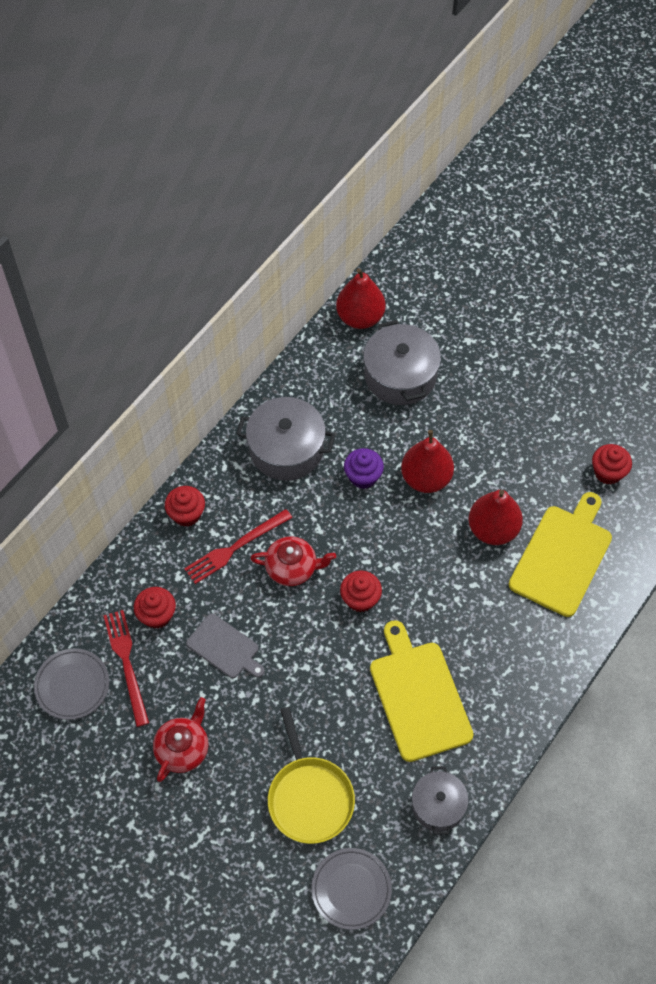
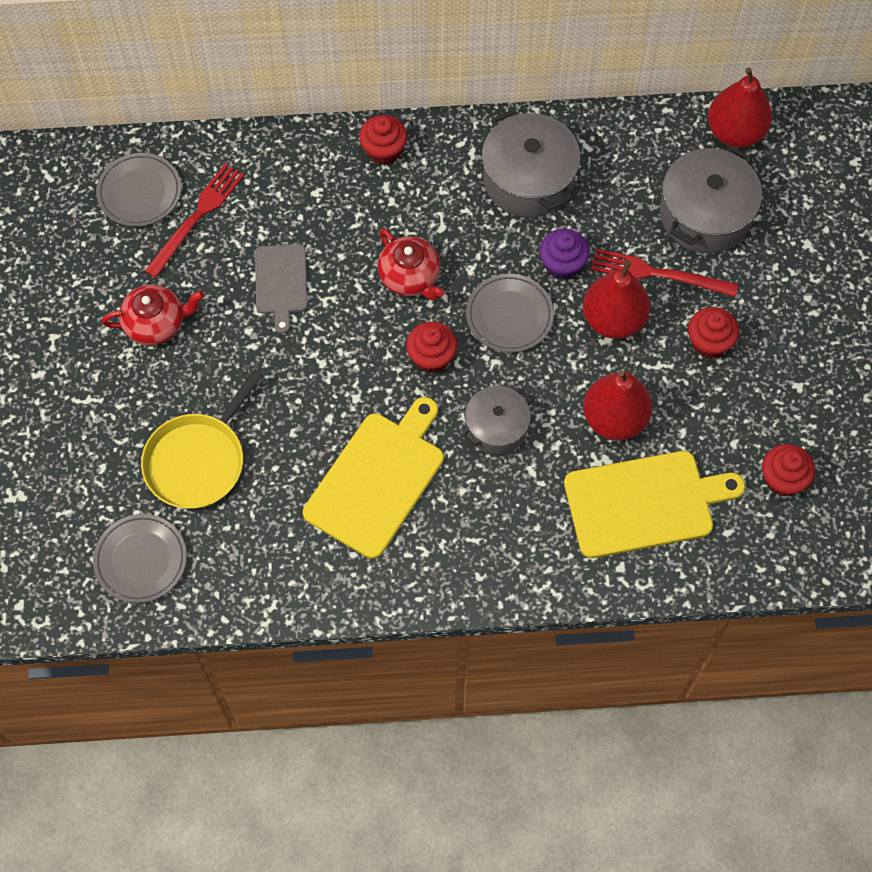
camera: 50 degrees right, 5 degrees up
red cupcake [134,587,176,629] -> red cupcake moved to [688,307,739,358]
red fork [184,509,292,584] -> red fork moved to [591,248,738,297]
grey pot [412,766,469,835] -> grey pot moved to [462,386,533,455]
none -> grey plate [466,274,554,353]

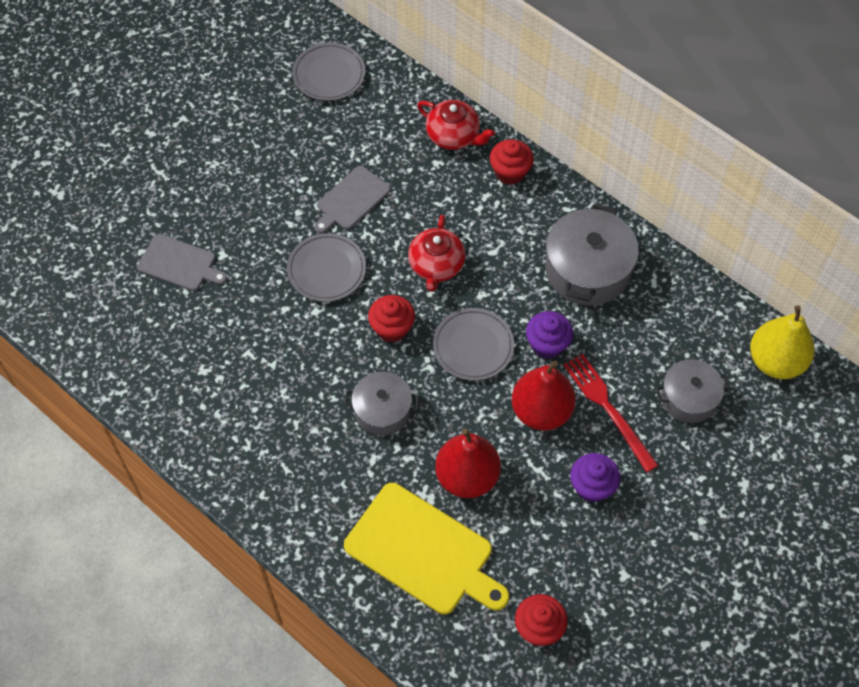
camera: 45 degrees right, 5 degrees down
grey plate [93,514,187,603] -> grey plate moved to [287,233,366,302]
red teapot [102,284,204,345] -> red teapot moved to [417,100,495,150]
yellow pan [141,369,264,509] -> grey cutting board [137,234,227,291]
red fork [145,164,244,278] -> none
yellow cutting board [303,397,444,559] -> none
grey pot [660,146,762,253] -> grey pot [656,359,731,423], size x0.63
red cupcake [688,307,739,358] -> purple cupcake [570,453,620,503]
red pear [708,67,772,148] -> yellow pear [750,305,815,379]

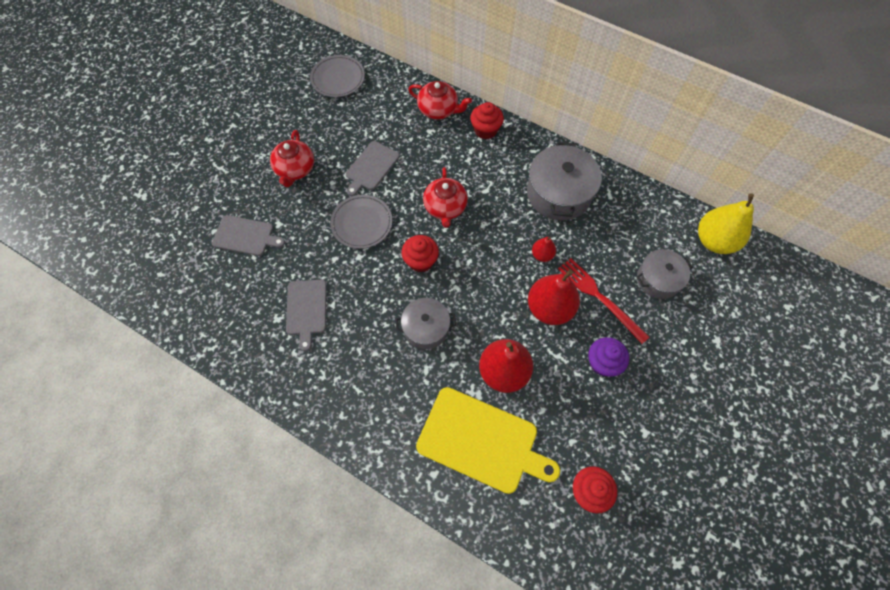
camera: 10 degrees left, 5 degrees up
grey plate [433,308,515,381] -> none
purple cupcake [526,311,573,359] -> red pear [532,237,556,262]
none -> red teapot [270,130,314,187]
none -> grey cutting board [286,280,327,351]

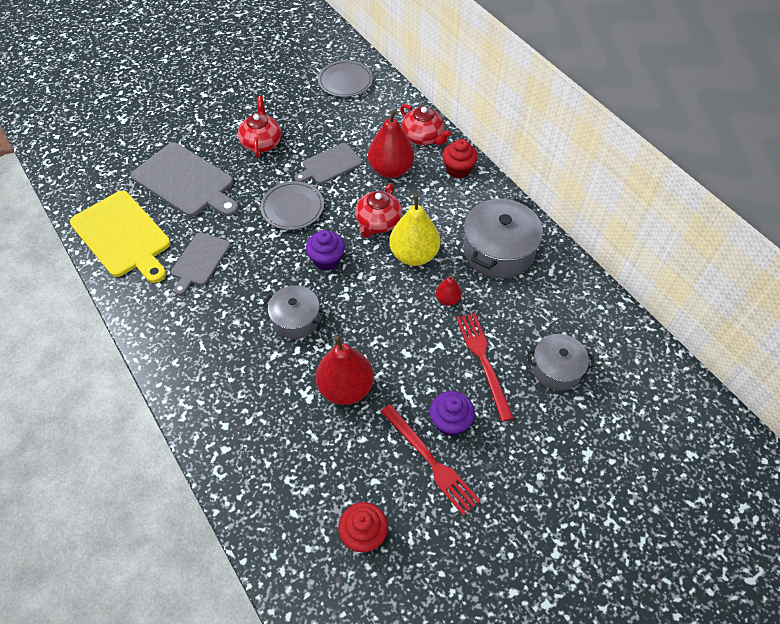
camera: 25 degrees right, 10 degrees down
grey cutting board [212,215,285,256] -> grey cutting board [131,143,239,217], size x1.71
red teapot [270,130,314,187] -> red teapot turned 150 degrees clockwise [238,96,281,158]
red cupcake [401,235,439,273] -> purple cupcake [306,230,345,271]
yellow cutting board [416,387,560,494] -> yellow cutting board moved to [70,191,171,283]
red pear [528,270,580,325] -> red pear moved to [368,109,414,178]
yellow pear [698,193,754,254] -> yellow pear moved to [389,195,440,266]
none -> red fork [381,404,480,516]

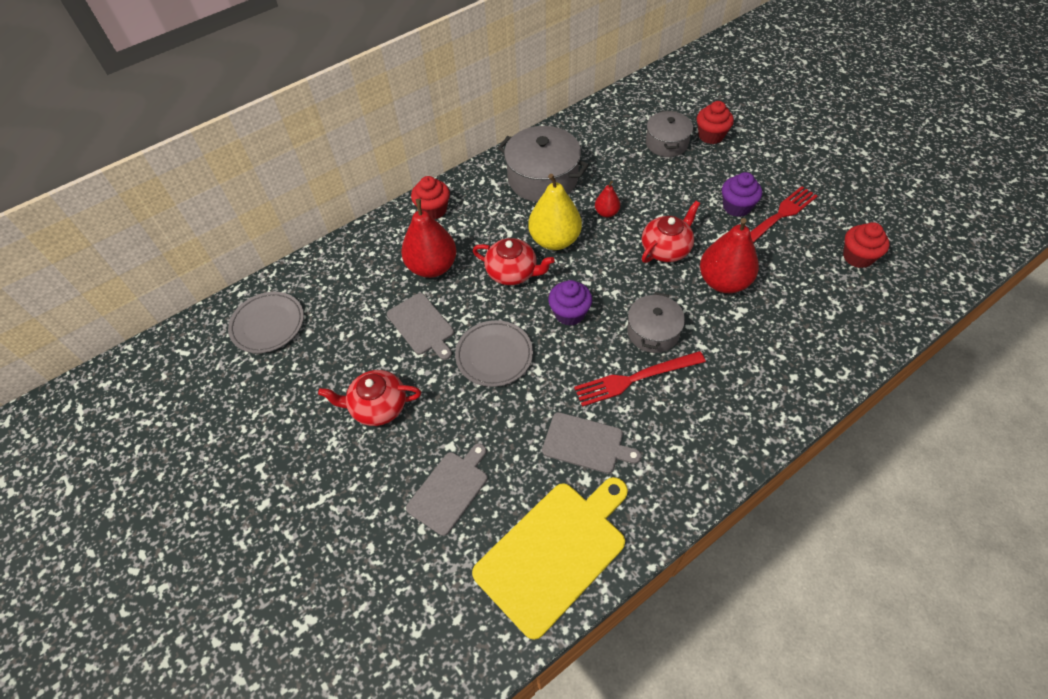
camera: 90 degrees left, 0 degrees up
grey cutting board [131,143,239,217] -> grey cutting board [406,444,487,536], size x0.59
red teapot [400,104,452,145] -> red teapot moved to [642,201,700,263]
red fork [456,313,514,422] -> red fork moved to [574,351,706,407]
none -> red cupcake [697,101,734,144]

